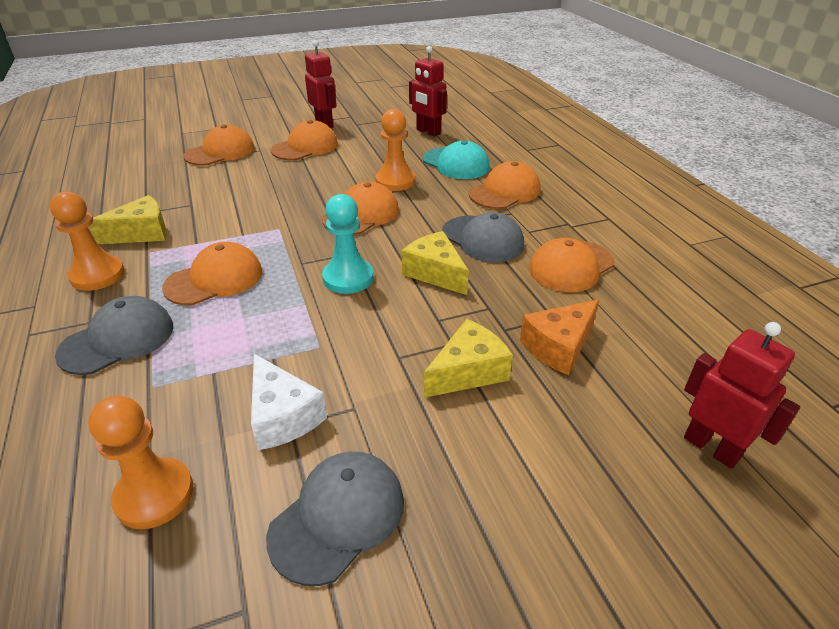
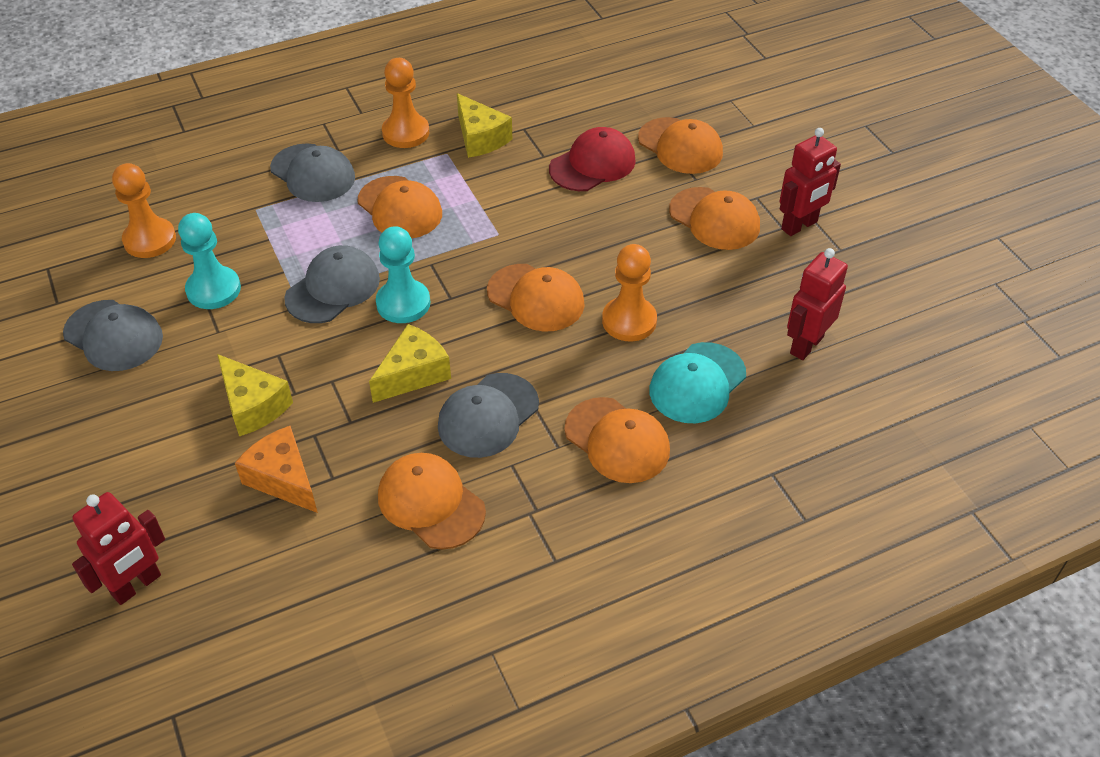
camera: 85 degrees right, 10 degrees up
white cheese [251,354,327,450] -> turquoise pawn [178,213,241,309]
none -> grey cap [284,245,380,323]
none -> red cap [549,127,636,191]

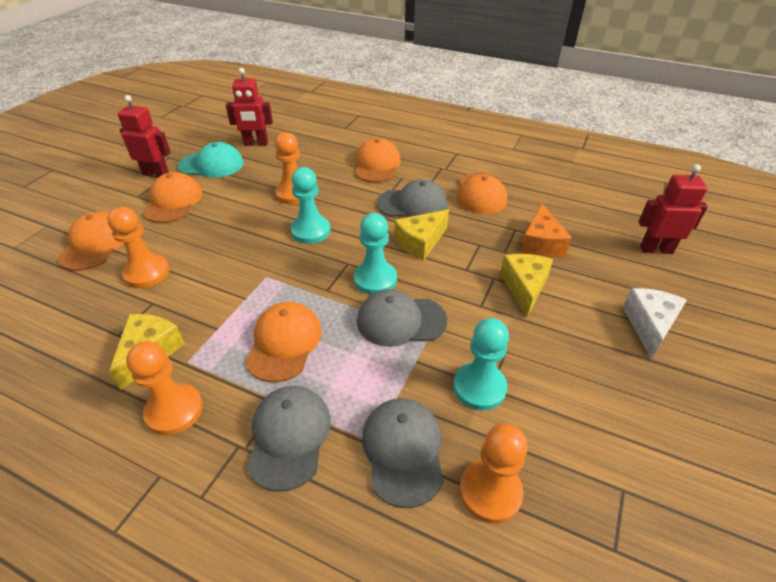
camera: 130 degrees left, 5 degrees down
grey cap [63,300,163,371] -> grey cap moved to [362,398,444,508]
yellow cheese [369,324,451,403] -> yellow cheese turned 45 degrees counterclockwise [395,209,449,260]
orange cap [487,264,585,332] -> turquoise pawn [291,167,330,244]
red cap [549,127,636,191] -> orange pawn [107,207,169,288]
turquoise cap [649,342,746,423] -> turquoise cap moved to [178,142,244,178]
none -> white cheese [623,288,687,359]

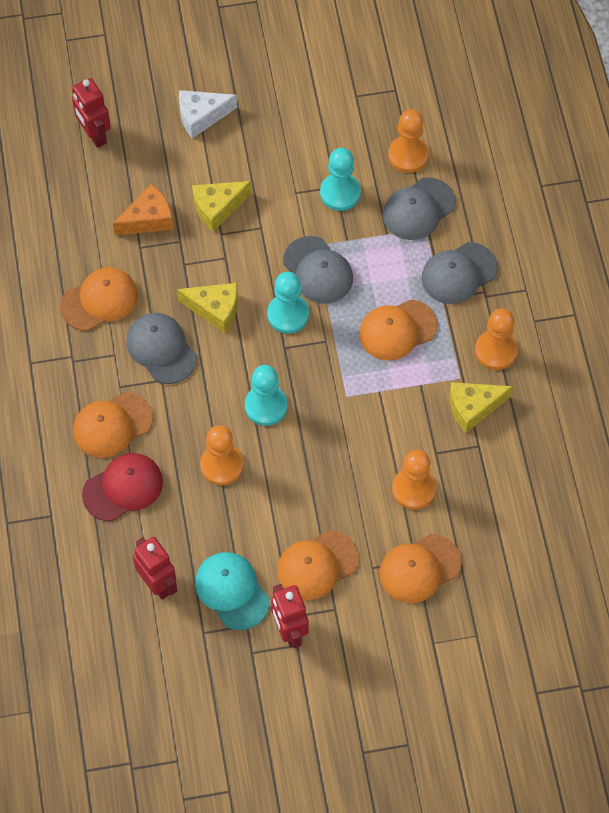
camera: 125 degrees left, 20 degrees up
none -> red cap [82,453,163,521]

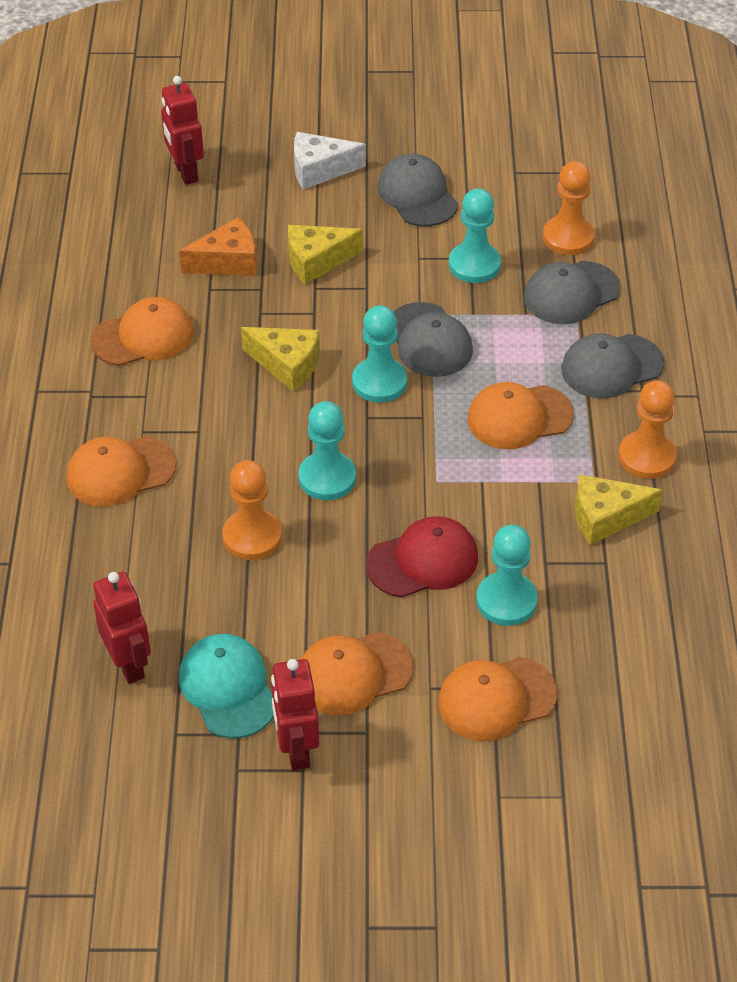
camera: 10 degrees right, 15 degrees down
red cap [82,453,163,521] -> red cap moved to [366,516,478,598]
grey cap [126,313,197,384] -> grey cap moved to [377,154,458,227]
orange pawn [392,449,436,510] -> turquoise pawn [476,525,538,626]

